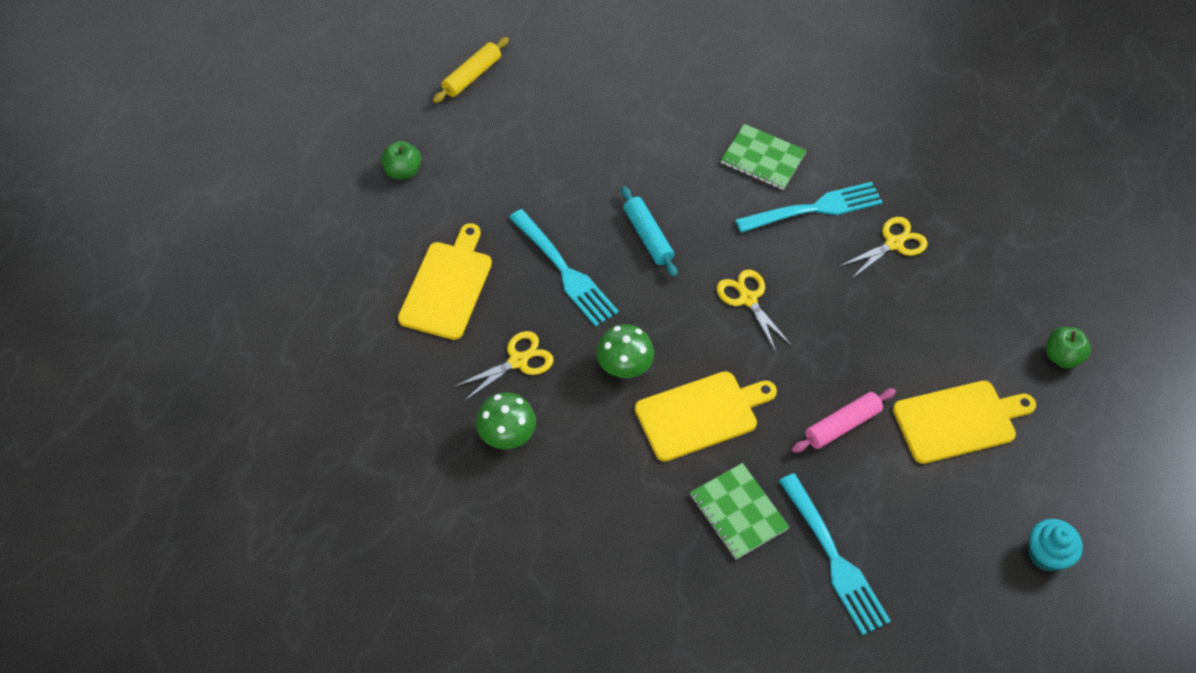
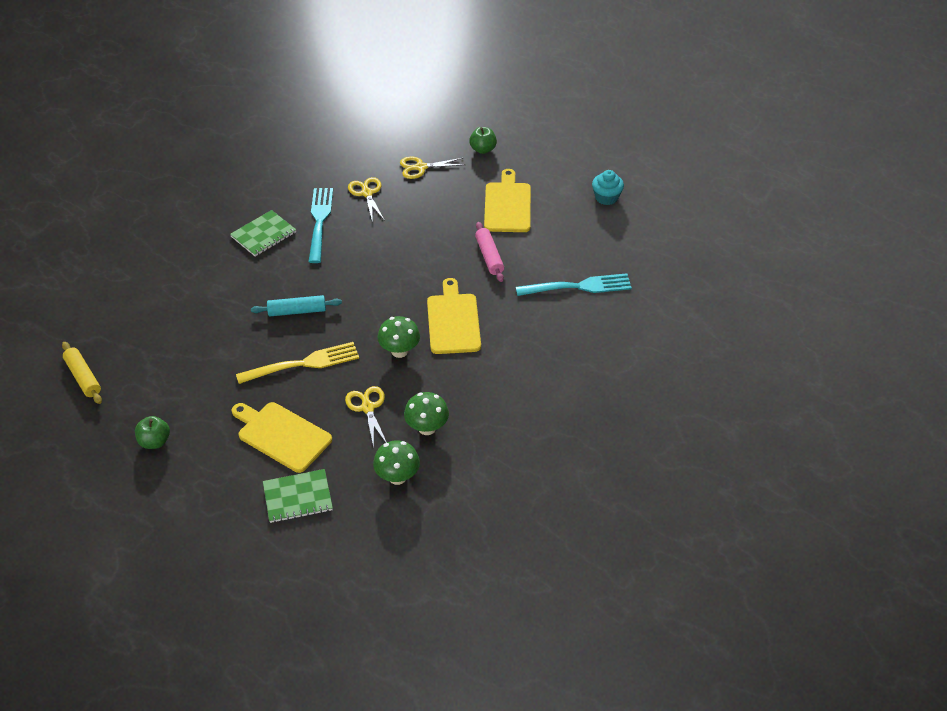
camera: 70 degrees left, 10 degrees down
turquoise fork [509,209,619,327] -> yellow fork [236,342,359,384]
green notebook [690,463,789,560] -> green notebook moved to [263,469,333,523]
yellow scissors [716,270,792,351] -> yellow scissors moved to [400,157,466,179]
none -> green mushroom [373,440,420,485]

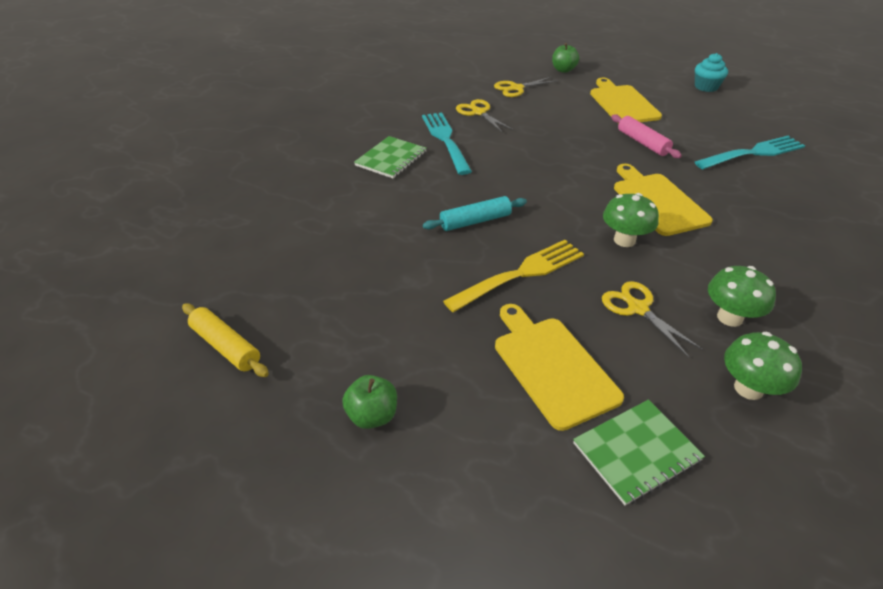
camera: 15 degrees left, 5 degrees down
yellow cutting board [232,402,332,473] -> yellow cutting board turned 45 degrees clockwise [495,304,624,431]

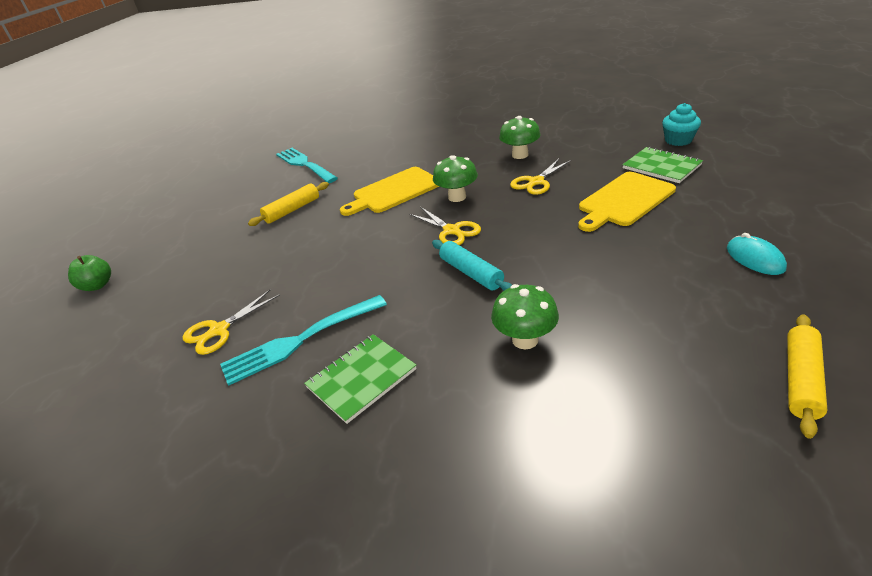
camera: 100 degrees left, 5 degrees down
green apple [342,375,397,429] -> turquoise mouse [727,233,787,275]
green notebook [354,136,427,179] -> green notebook turned 60 degrees counterclockwise [304,334,417,424]
yellow fork [443,240,584,312] -> none
yellow scissors [494,77,558,97] -> yellow scissors moved to [409,207,481,245]
yellow cutting board [590,78,662,122] -> none
pink rolling pin [611,114,682,158] -> yellow rolling pin [248,182,329,226]
turquoise cupcake [695,53,728,92] -> turquoise cupcake moved to [662,103,701,146]
green mushroom [724,332,802,400] -> green mushroom moved to [491,284,559,349]

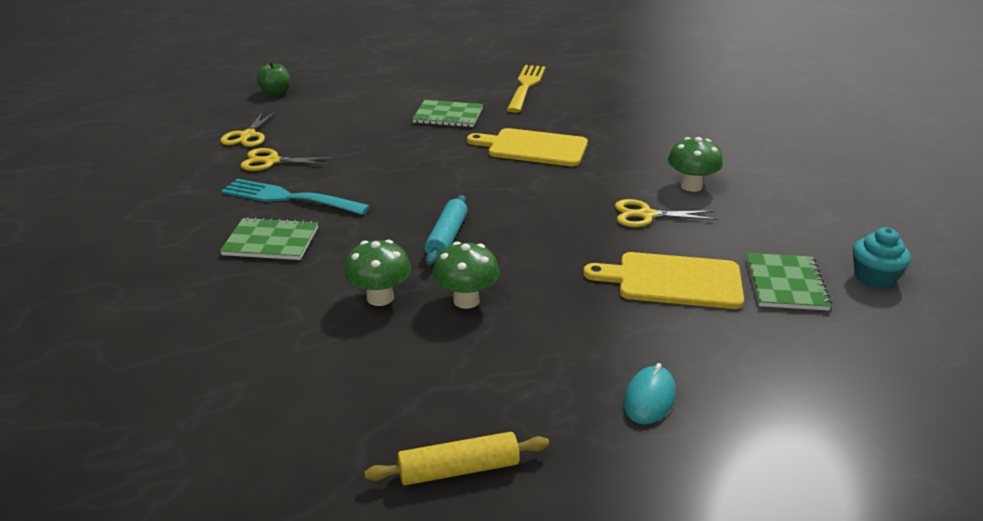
camera: 45 degrees right, 5 degrees down
yellow rolling pin [248,182,329,226] -> green notebook [412,100,483,127]
turquoise fork [276,148,338,183] -> yellow fork [507,65,546,113]
yellow scissors [409,207,481,245] -> yellow scissors moved to [220,111,277,147]
green mushroom [433,155,478,202] -> green mushroom moved to [433,242,500,309]

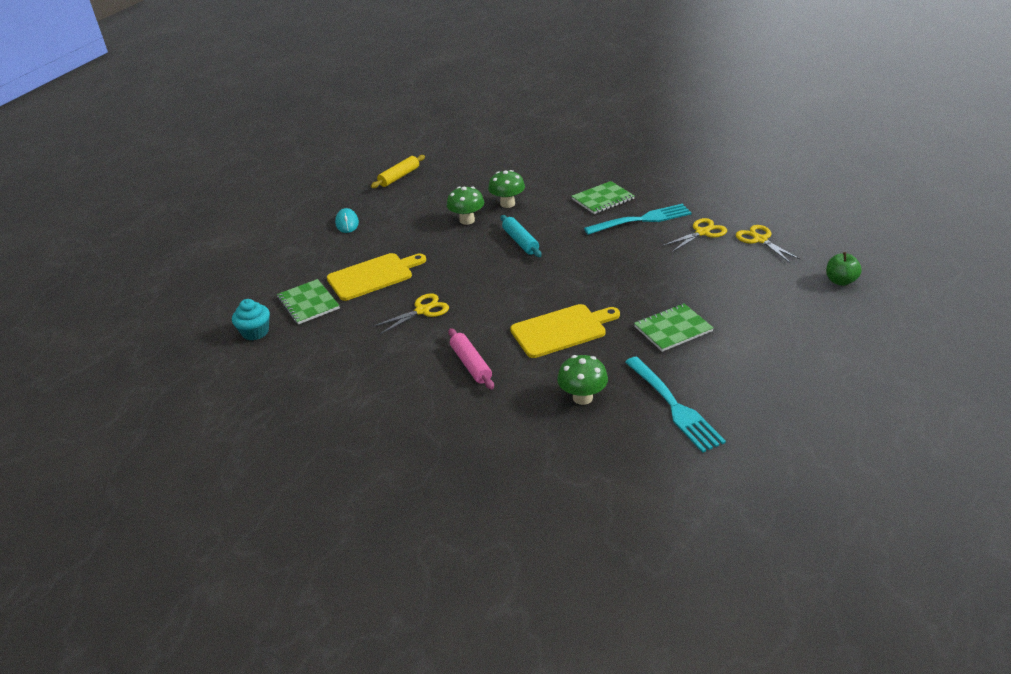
camera: 145 degrees right, 5 degrees up
yellow fork [507,65,546,113] -> turquoise fork [625,356,726,453]
green mushroom [668,137,723,192] -> green mushroom moved to [557,355,608,405]
none -> pink rolling pin [448,328,494,389]

